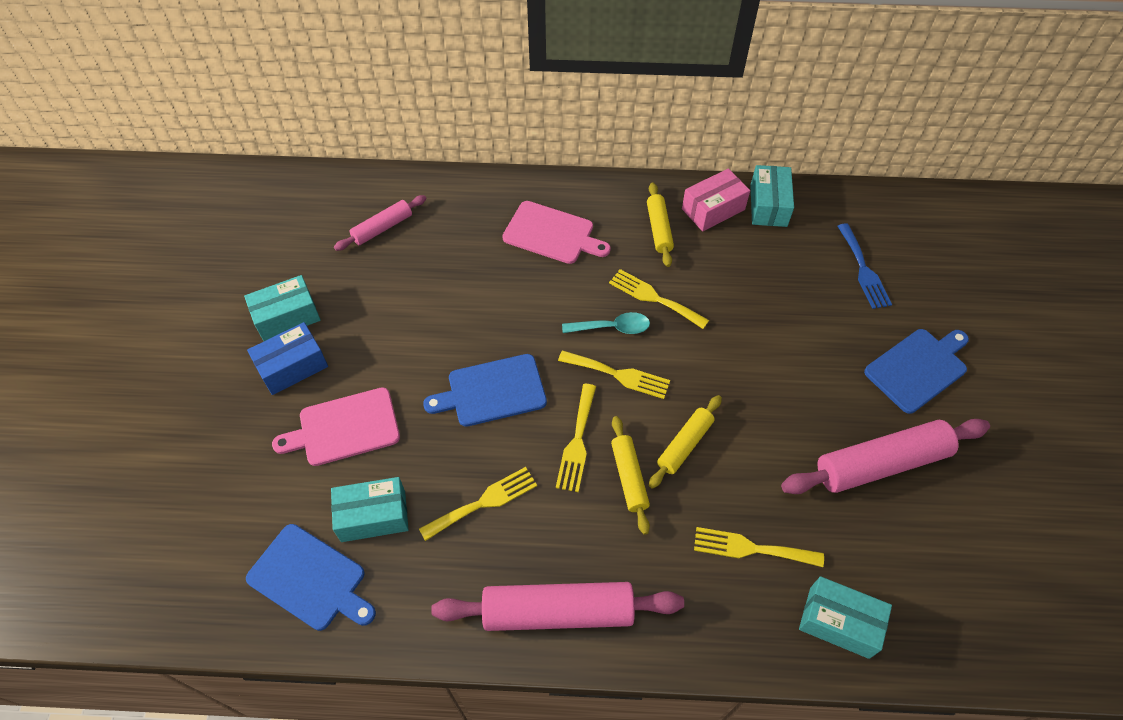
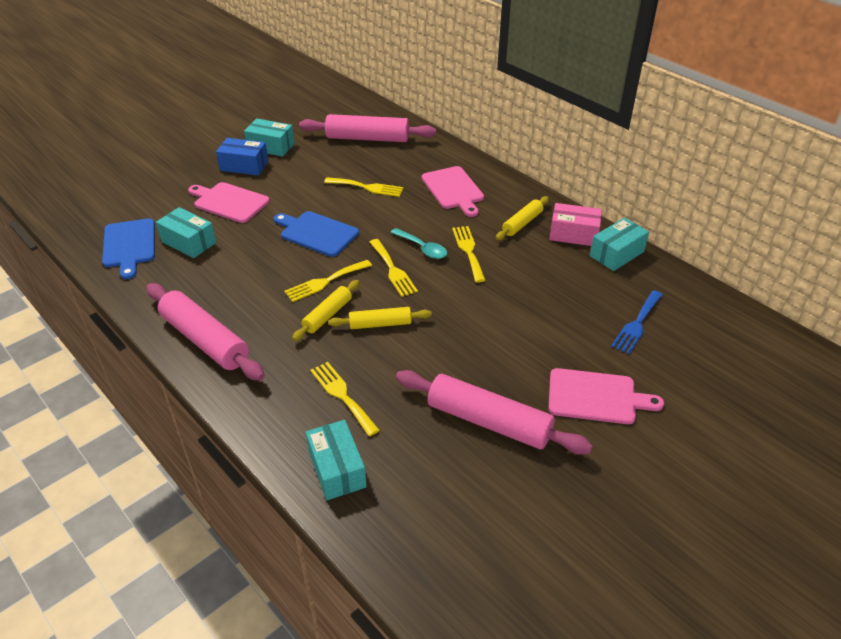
camera: 45 degrees right, 15 degrees down
pink rolling pin [334,195,426,251] -> pink rolling pin [299,114,436,142], size x1.78
yellow fork [419,467,537,541] -> yellow fork moved to [324,177,404,197]
blue cutting board [864,329,969,414] -> pink cutting board [548,368,664,424]

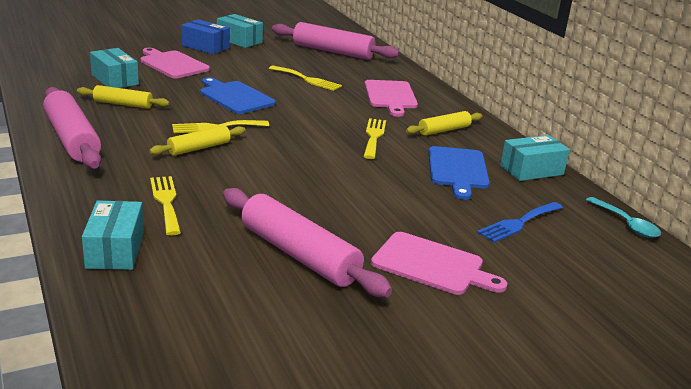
camera: 15 degrees right, 15 degrees down
blue cutting board [102,218,155,279] -> blue cutting board moved to [429,146,490,200]
yellow rolling pin [328,307,432,329] -> yellow rolling pin moved to [77,85,170,109]
yellow fork [370,239,418,297] -> none
turquoise spoon [390,228,447,259] -> turquoise spoon moved to [586,197,661,238]
pink box [549,203,602,246] -> none

